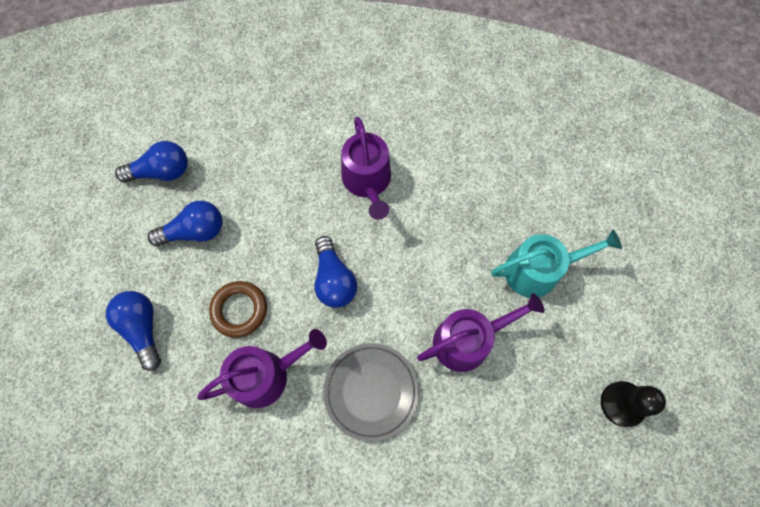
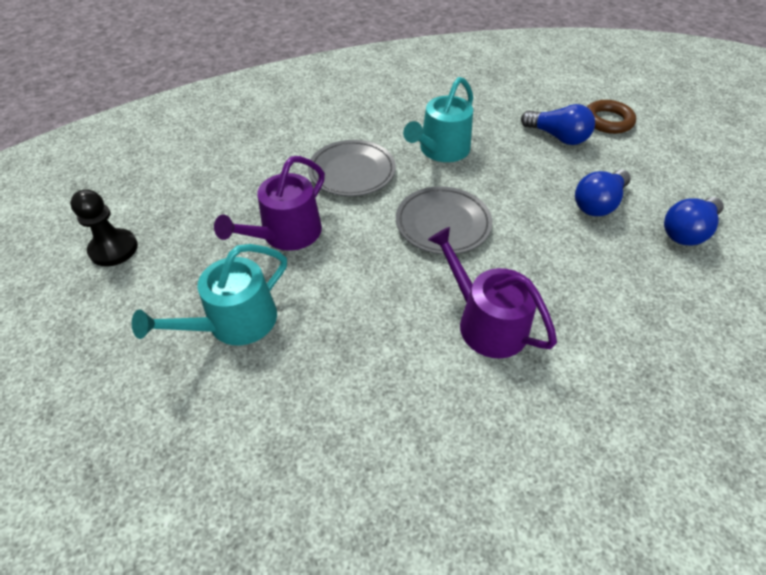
camera: 150 degrees right, 20 degrees down
purple watering can [197,329,327,408] -> turquoise watering can [403,77,473,162]
brown ring [209,281,267,338] -> brown ring moved to [587,100,636,134]
blue light bulb [314,236,357,308] -> grey plate [396,186,492,255]

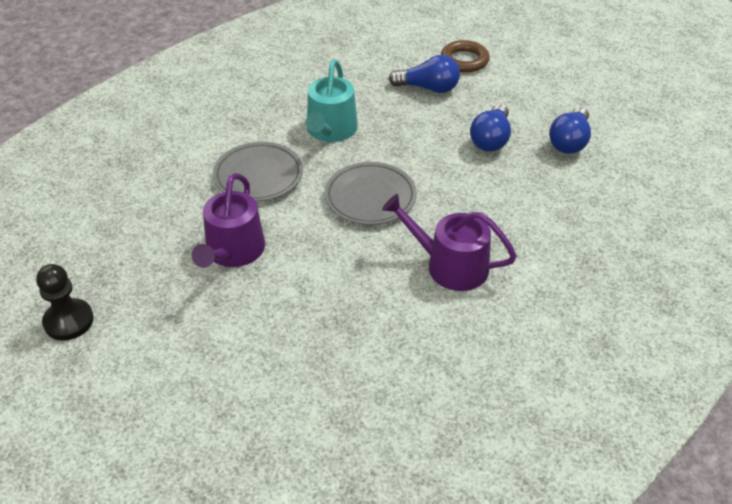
camera: 25 degrees left, 5 degrees down
turquoise watering can [132,244,287,346] -> none

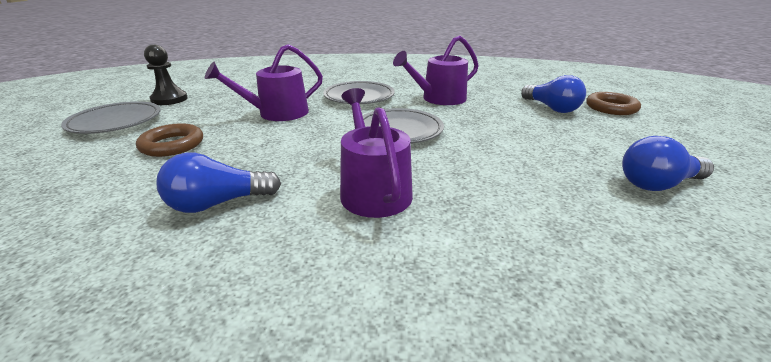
camera: 50 degrees right, 15 degrees down
turquoise watering can [306,59,358,142] -> purple watering can [393,35,479,105]
blue light bulb [470,104,511,152] -> blue light bulb moved to [156,153,281,213]
none -> grey plate [61,101,161,134]
none -> brown ring [136,123,203,157]

